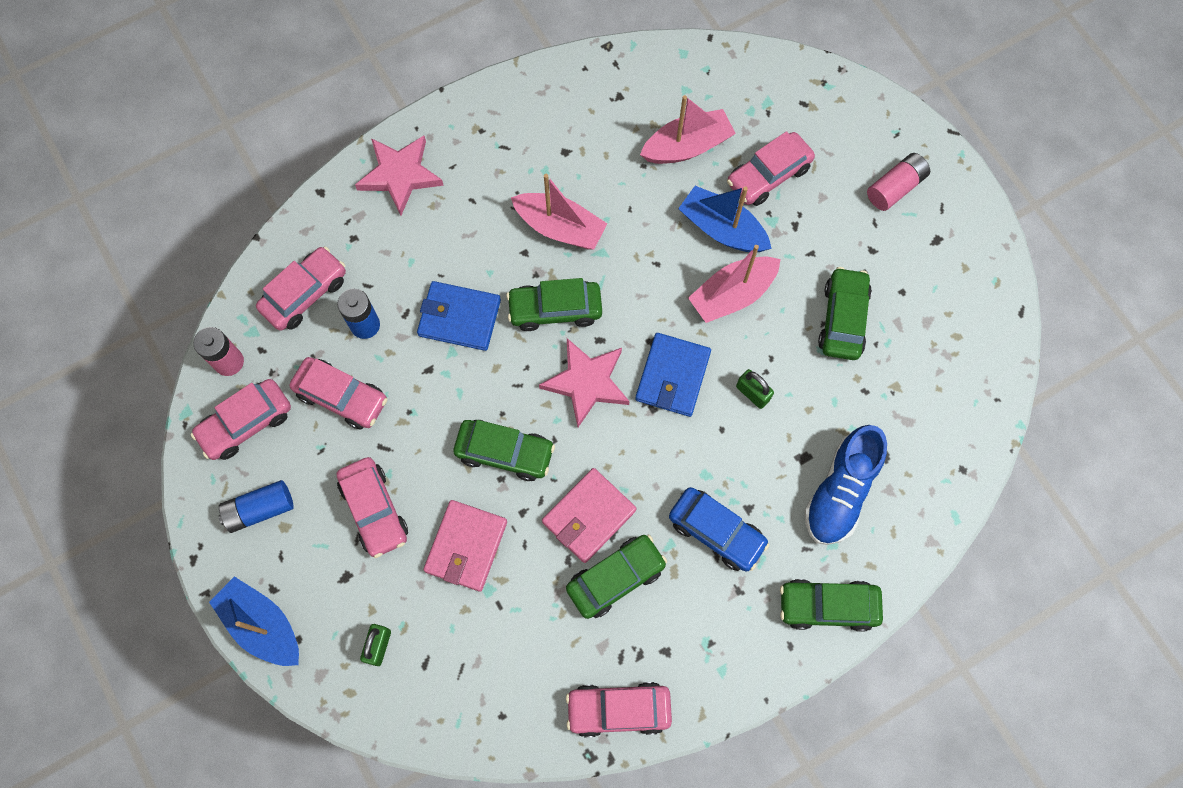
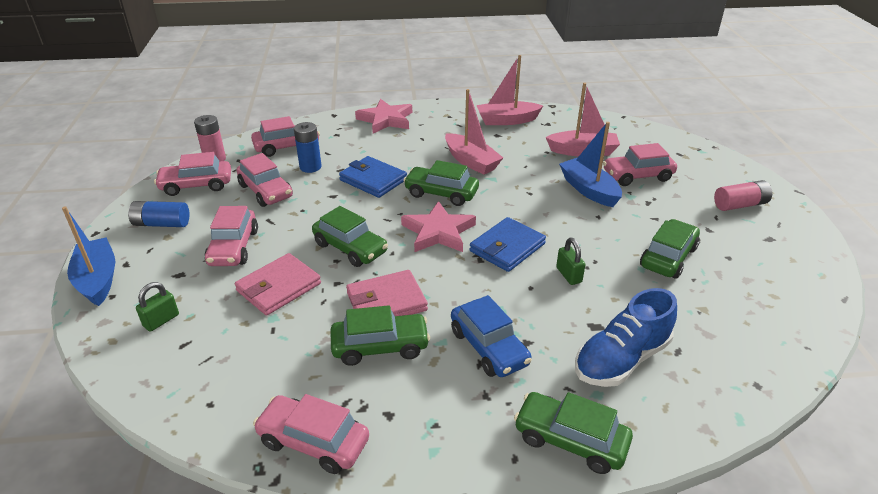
camera: 25 degrees right, 35 degrees down
pink boat [688,245,781,323] -> pink boat moved to [477,55,543,125]

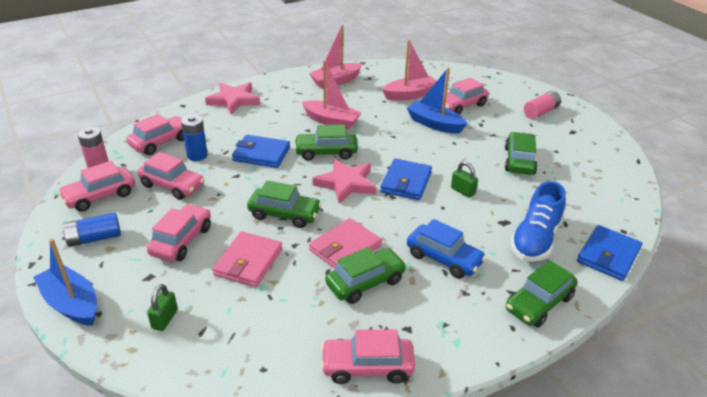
camera: 25 degrees left, 0 degrees up
pink car [205,206,258,266] -> pink car turned 135 degrees counterclockwise [147,204,211,262]
green car [514,392,633,474] -> green car turned 45 degrees counterclockwise [506,260,577,327]
none -> blue wallet [577,225,642,281]

